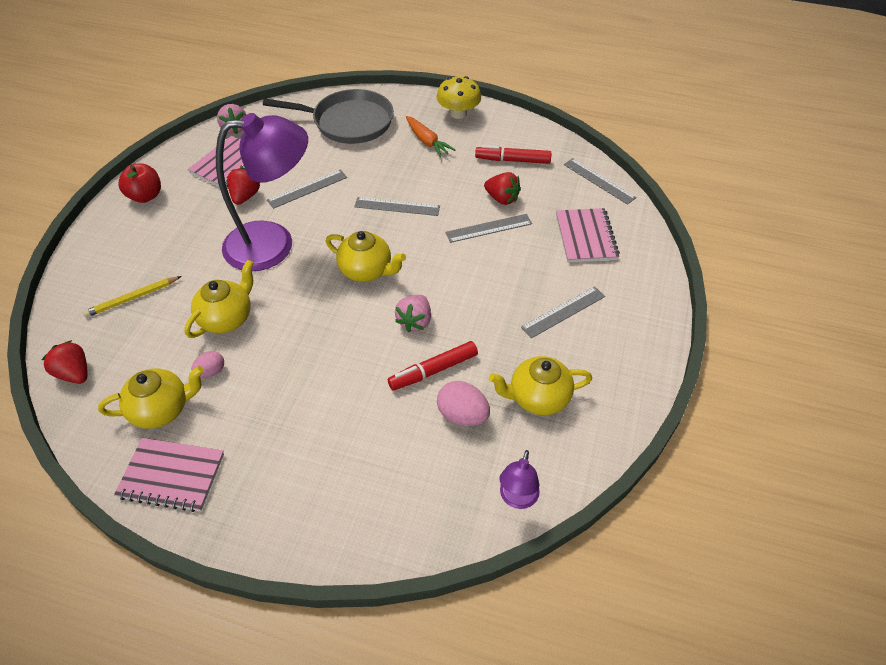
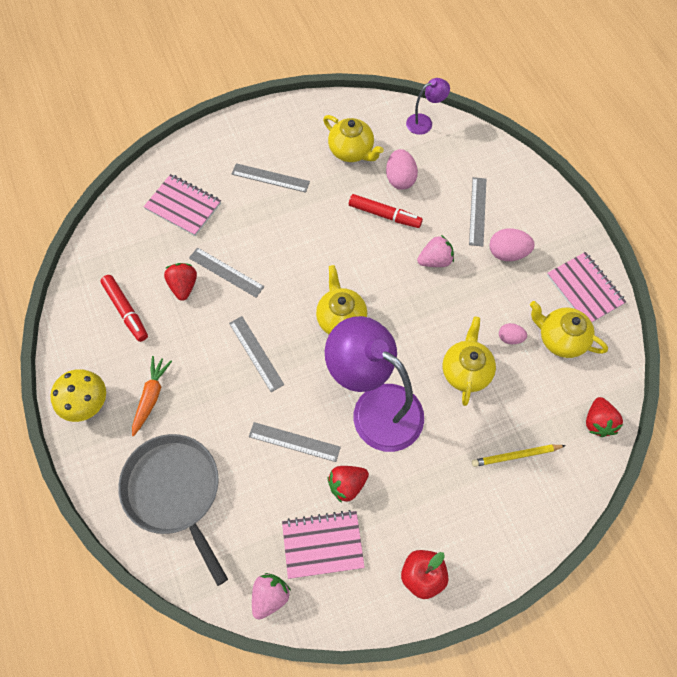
camera: 130 degrees left, 15 degrees up
yellow pencil [83,276,182,318] -> yellow pencil turned 150 degrees clockwise [472,445,566,467]
yellow teapot [184,260,254,338] -> yellow teapot turned 105 degrees clockwise [443,317,496,406]
pink strawberry [395,295,431,332] -> pink strawberry moved to [417,235,454,267]
pink notebook [556,208,620,263] -> pink notebook turned 75 degrees clockwise [144,174,221,236]
grey ruler [564,158,637,205] -> grey ruler moved to [469,177,486,246]
none -> pink egg [490,228,535,261]

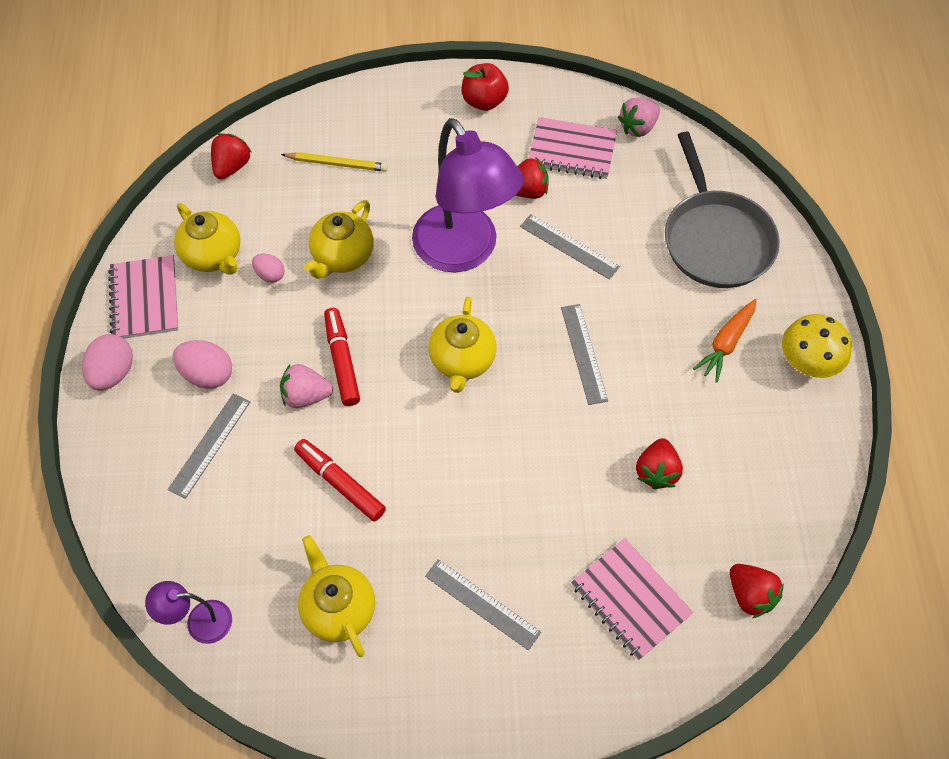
camera: 160 degrees left, 5 degrees down
red marker [100,275,148,342] -> red marker moved to [324,308,360,406]
grey ruler [189,247,264,297] -> none
pink egg [386,149,418,190] -> pink egg moved to [82,334,133,391]
none -> red strawberry [730,564,784,618]

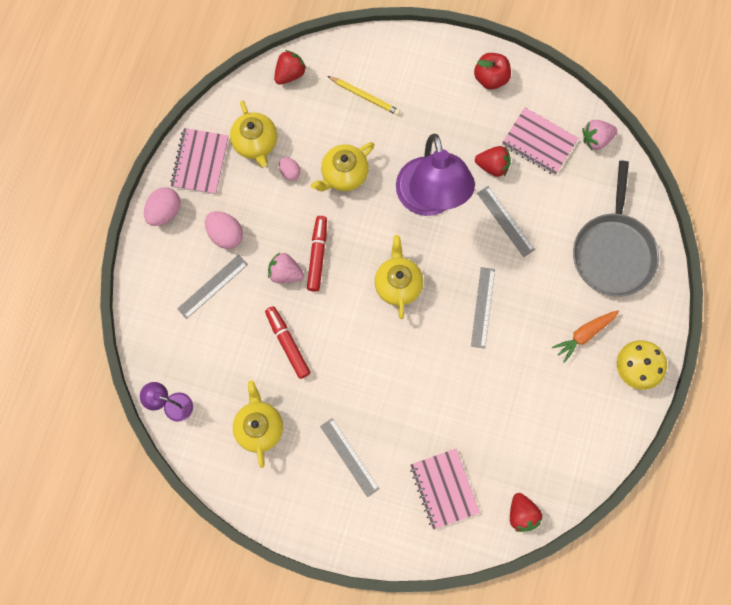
camera: 20 degrees right, 15 degrees up
yellow teapot [428,297,496,393] -> yellow teapot turned 150 degrees clockwise [375,235,423,319]
red strawberry [636,438,683,490] -> none

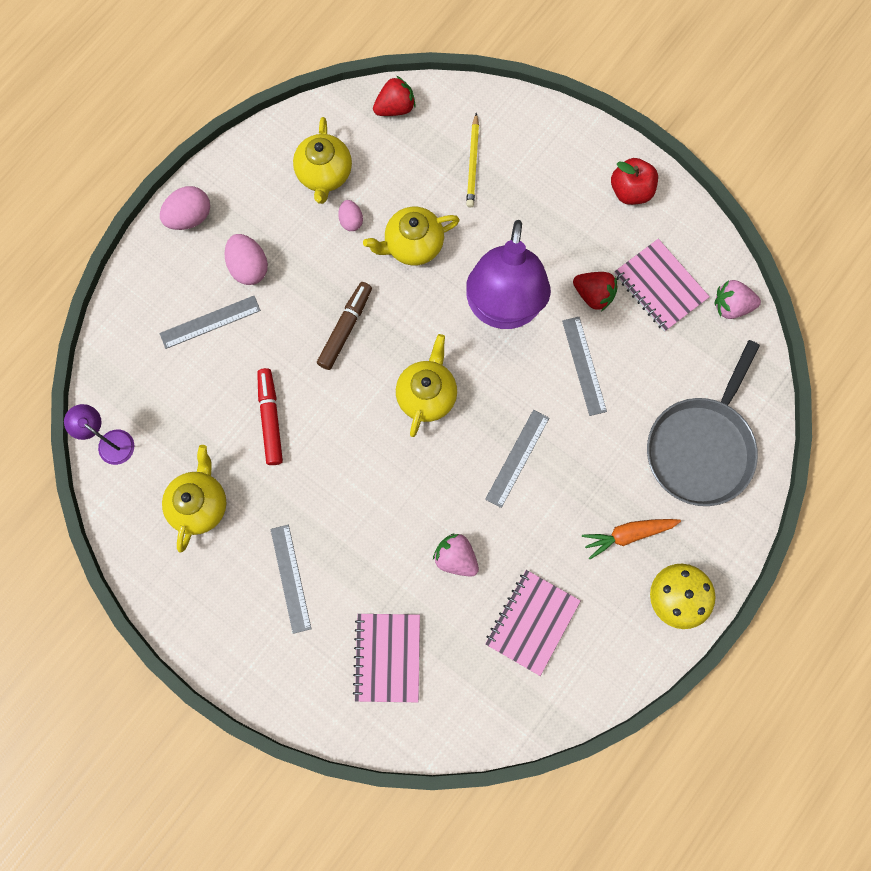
camera: 20 degrees right, 0 degrees up
pink notebook [170,128,228,194] -> pink notebook moved to [485,570,581,676]
pink strawberry [268,253,304,283] -> pink strawberry moved to [433,533,479,577]
red marker [307,216,327,292] -> brown marker [317,282,372,370]
yellow pencil [328,76,400,115] -> yellow pencil turned 45 degrees clockwise [466,112,479,207]
red strawberry [510,493,542,532] -> none

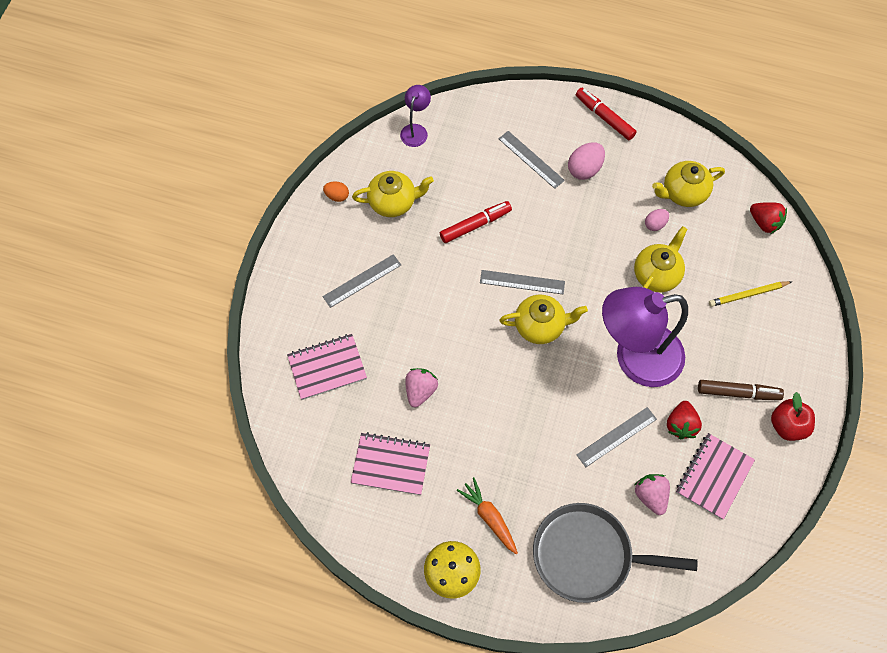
camera: 70 degrees right, 10 degrees down
pink egg [160,186,210,230] -> red marker [576,88,637,140]
brown marker [317,282,372,370] -> brown marker moved to [698,380,784,400]
yellow teapot [363,207,460,266] -> yellow teapot turned 75 degrees clockwise [634,226,687,292]
grey ruler [485,410,549,508] -> grey ruler moved to [480,270,565,294]
pink strawberry [714,280,761,319] -> pink strawberry moved to [635,474,670,515]
none -> orange egg [323,181,349,202]

